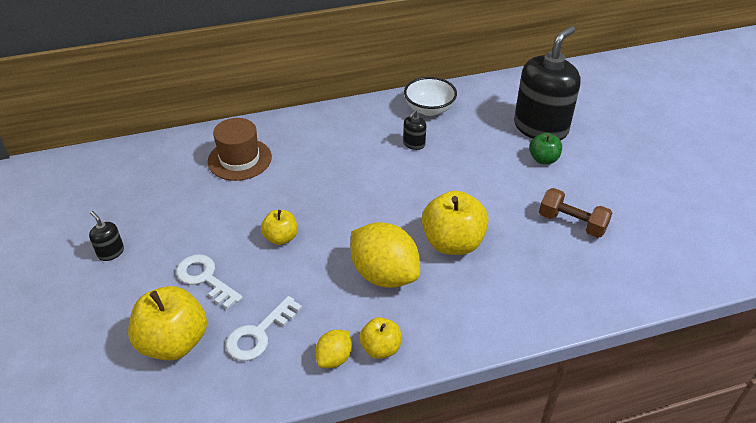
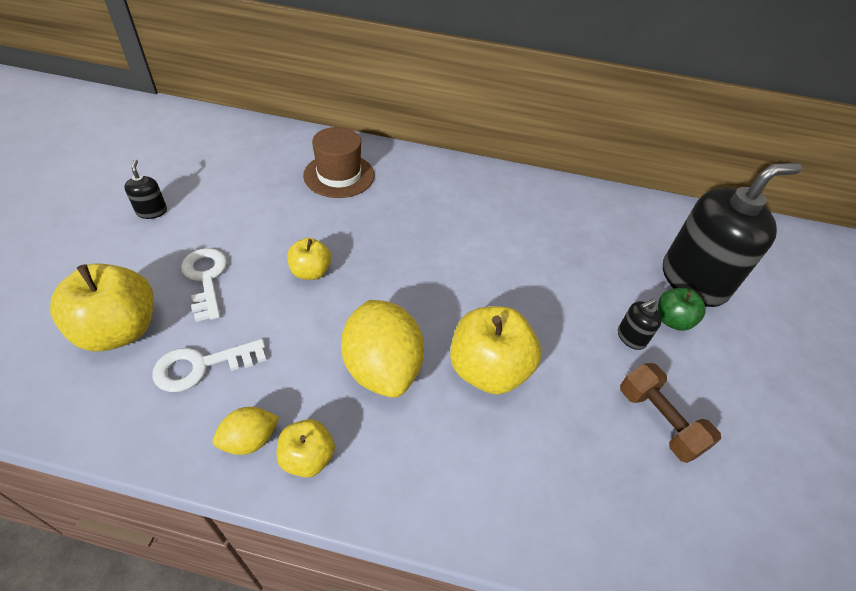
camera: 25 degrees right, 5 degrees up
black soap dispenser [403,110,426,150] -> black soap dispenser moved to [618,299,662,350]
white bowl [404,77,457,116] -> none

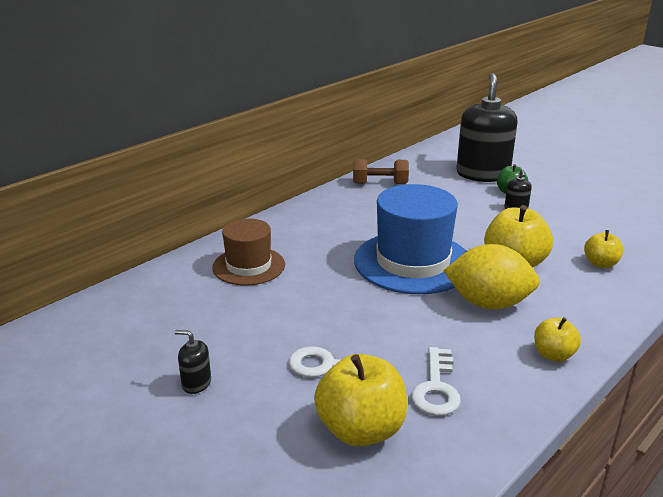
camera: 55 degrees left, 20 degrees down
yellow lemon [213,407,279,455] -> none
yellow apple [287,238,331,280] -> yellow apple moved to [584,230,623,268]
brown dumbbell [620,363,721,463] -> brown dumbbell moved to [353,159,409,184]
none -> blue hat [354,184,466,294]

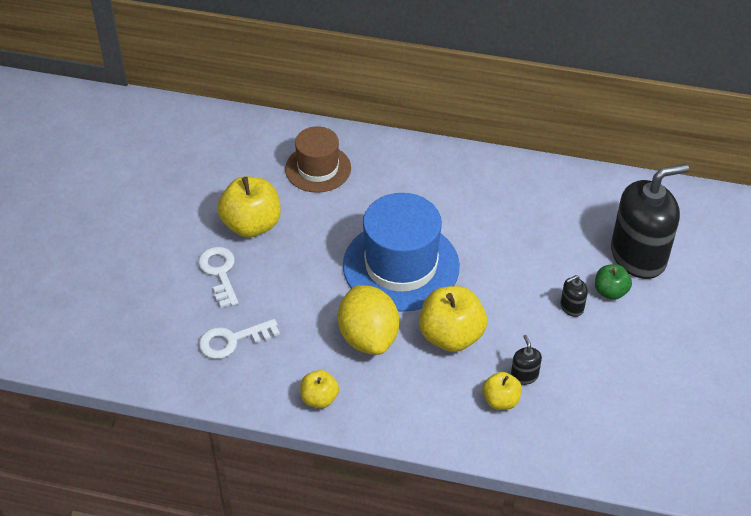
camera: 60 degrees right, 20 degrees up
black soap dispenser [175,330,211,394] -> black soap dispenser moved to [511,335,542,385]
yellow apple [314,354,407,446] -> yellow apple moved to [217,176,280,237]
brown dumbbell [353,159,409,184] -> none

